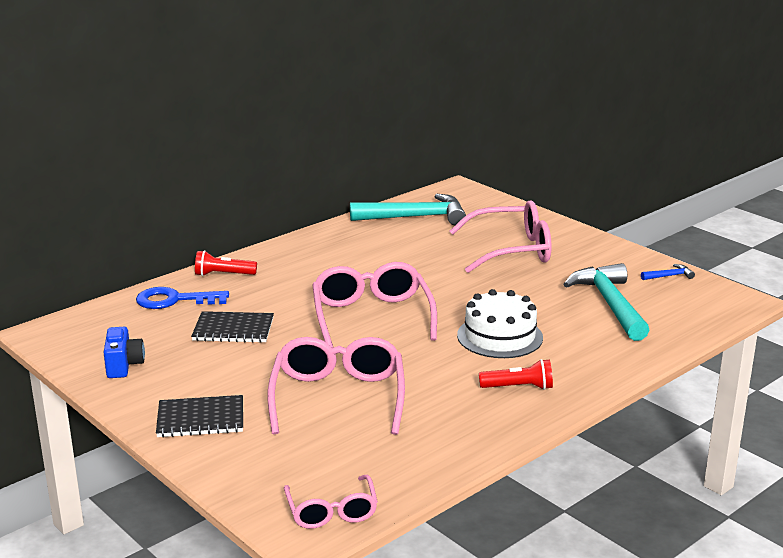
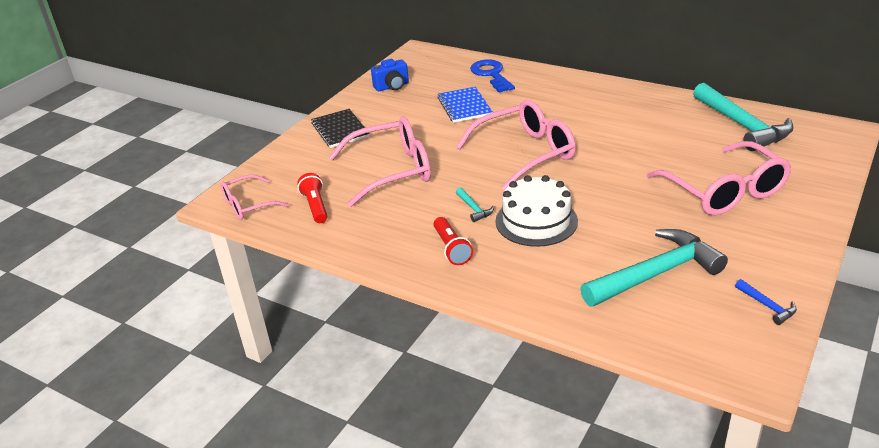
camera: 75 degrees right, 10 degrees up
black notebook [191,311,274,343] -> blue notebook [437,87,493,123]
red flashlight [195,250,257,276] -> red flashlight moved to [297,173,328,223]
none -> turquoise hammer [456,187,494,222]

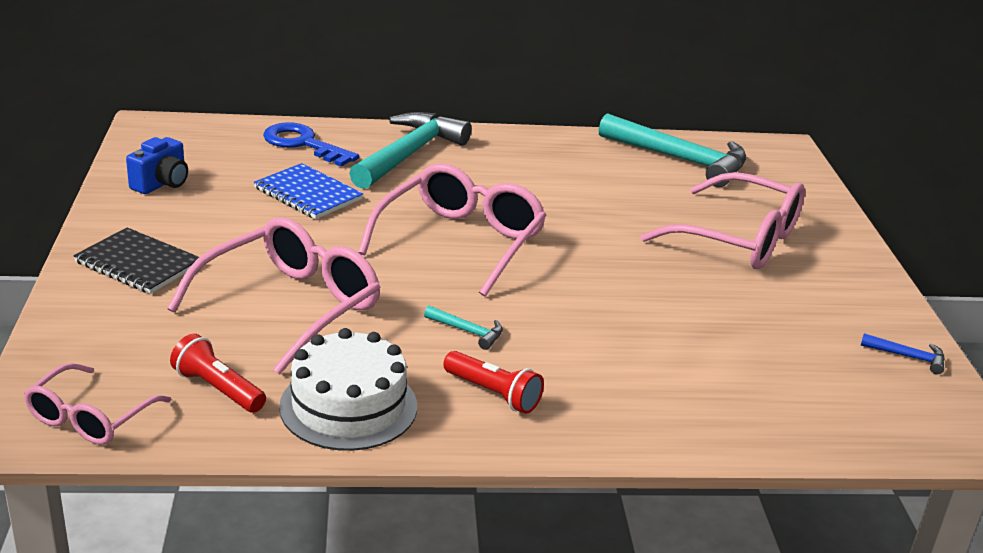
camera: 40 degrees left, 5 degrees down
white cake [495,175,578,247] -> white cake moved to [279,328,417,451]
turquoise hammer [580,229,728,307] -> turquoise hammer moved to [349,112,472,189]

